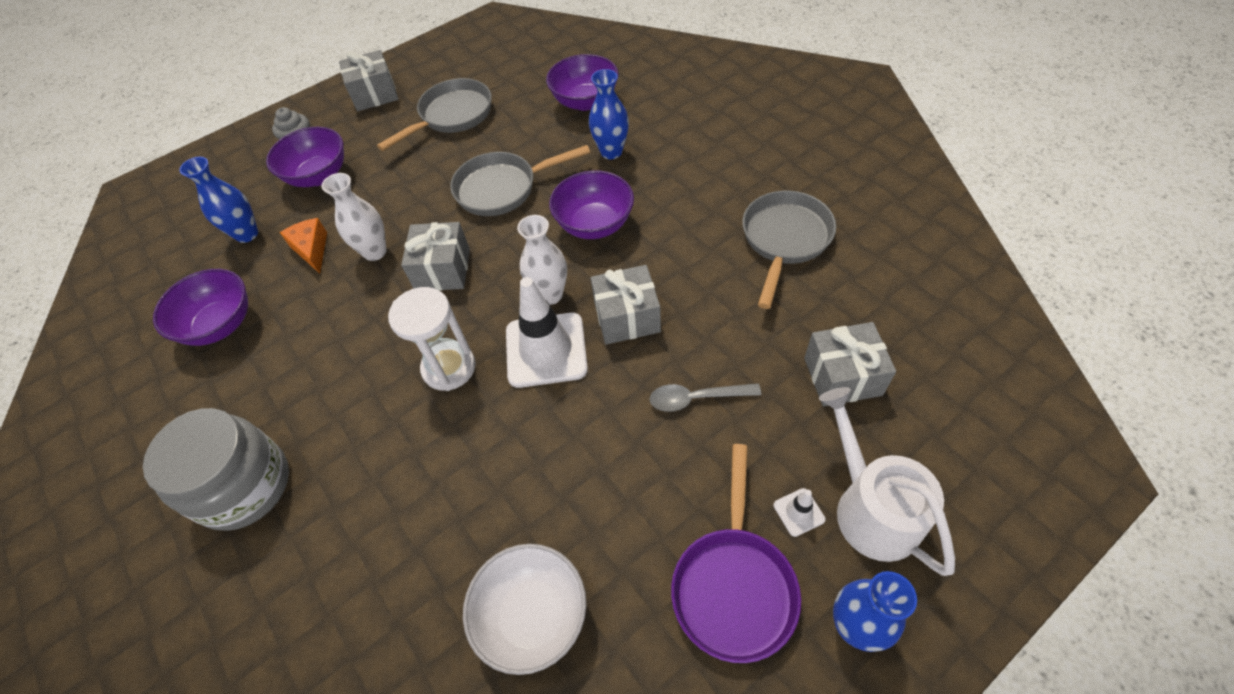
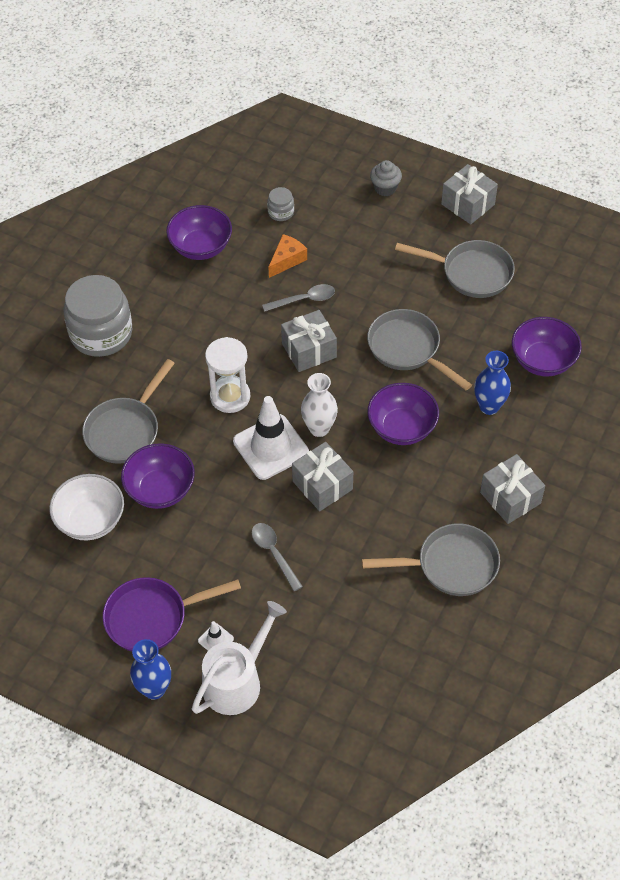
camera: 60 degrees right, 0 degrees up
blue vase [179,157,258,243] -> grey jar [267,187,294,221]
purple bowl [266,127,344,187] -> purple bowl moved to [121,443,195,509]
white vase [322,173,387,261] -> grey spoon [262,284,335,312]
grey gift [804,322,896,406] -> grey gift moved to [480,454,545,524]
none -> grey pan [82,359,175,464]

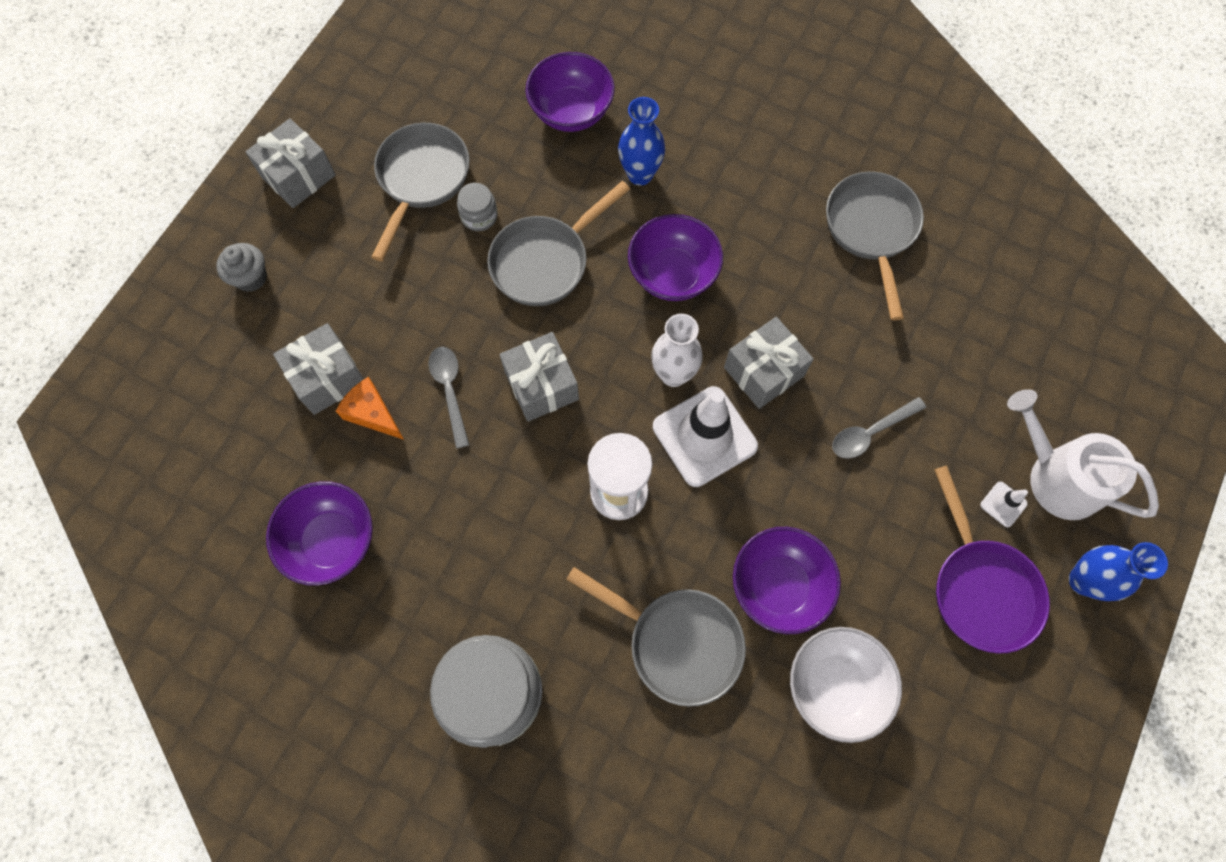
camera: 90 degrees left, 15 degrees up
grey jar [267,187,294,221] -> grey jar moved to [457,183,498,231]
grey gift [480,454,545,524] -> grey gift moved to [273,323,364,415]

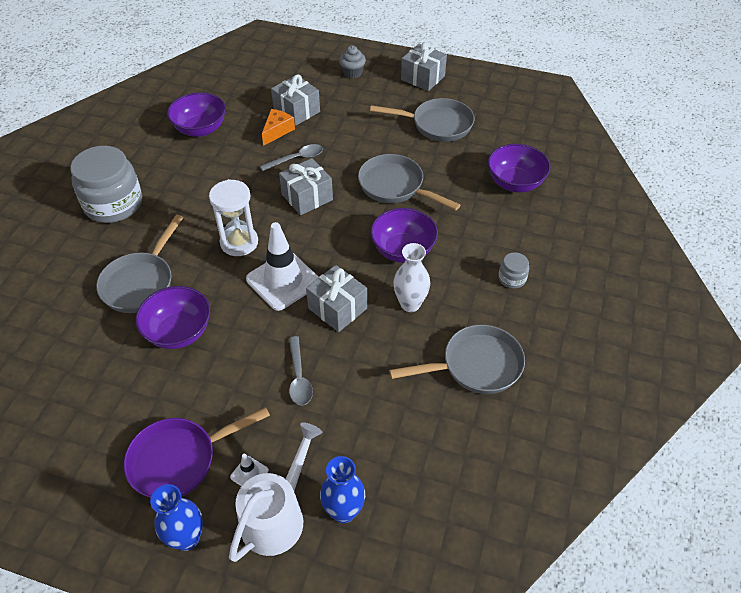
camera: 80 degrees right, 20 degrees down
grey jar [457,183,498,231] -> grey jar moved to [498,252,529,289]
blue vase [618,97,665,186] -> blue vase moved to [320,456,365,523]
white vase [651,314,703,387] -> white vase moved to [393,243,430,312]
white bowl [790,627,902,743] -> none
grey spoon [832,397,926,459] -> grey spoon turned 150 degrees counterclockwise [289,336,313,405]

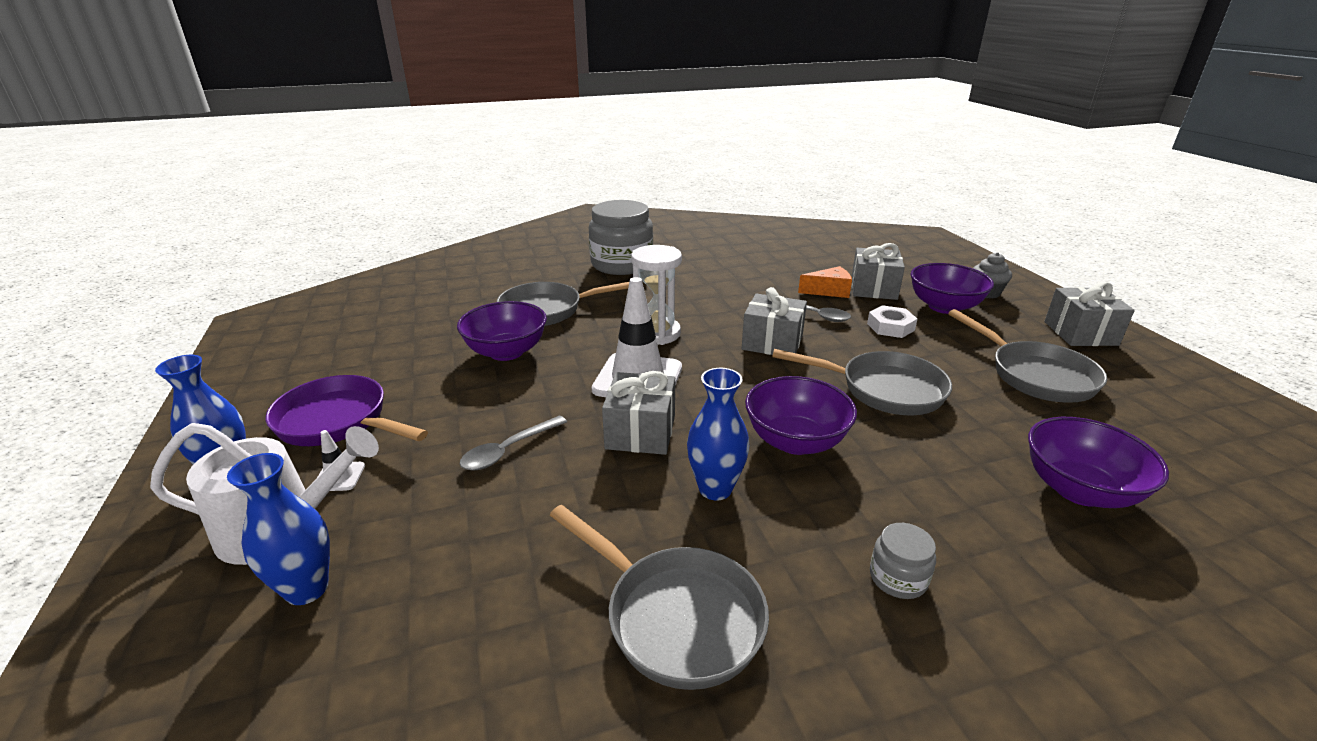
camera: 55 degrees right, 20 degrees down
purple bowl [167,92,226,137] -> purple bowl moved to [911,263,994,314]
grey pan [358,154,460,210] -> grey pan turned 105 degrees clockwise [772,349,952,415]
white vase [393,243,430,312] -> blue vase [687,368,749,500]
none -> white nut [867,305,917,338]

